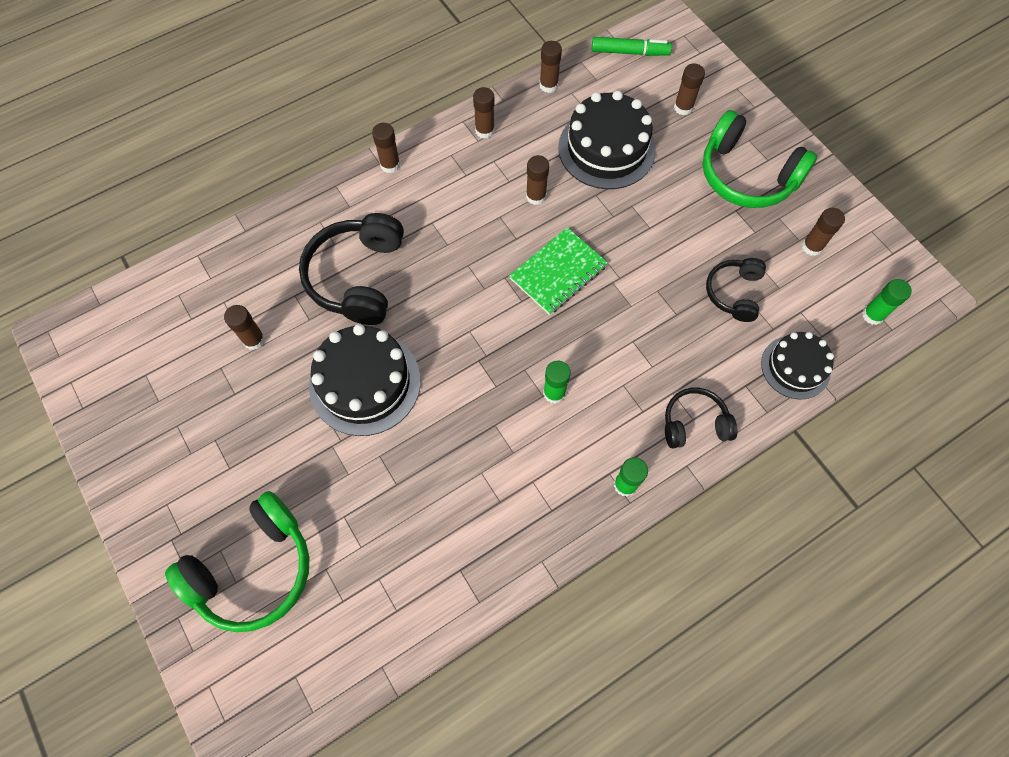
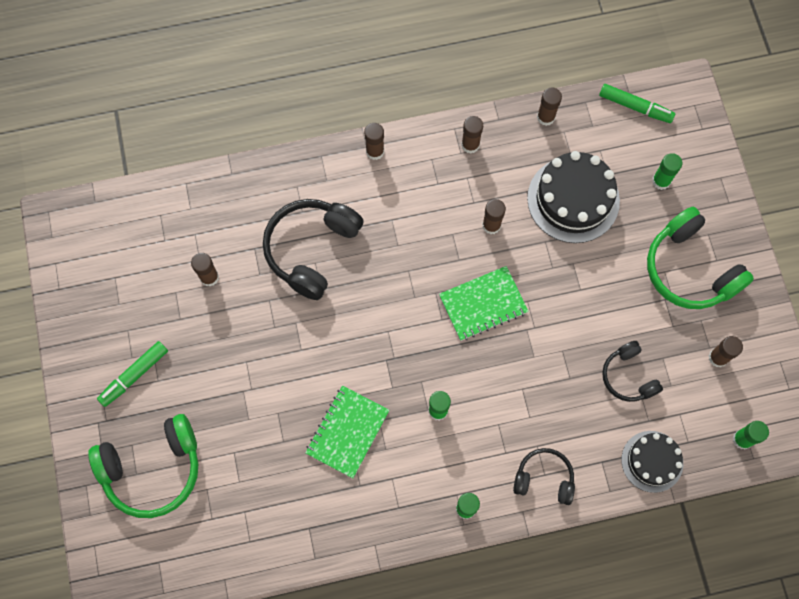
camera: 20 degrees right, 5 degrees up
black cake [309,324,421,436] -> none
brown glue stick [674,63,705,115] -> green glue stick [652,153,682,190]
black headphones [706,258,766,322] -> black headphones turned 60 degrees counterclockwise [602,341,663,402]
none -> green marker [97,341,168,407]
none -> green notebook [305,386,389,478]

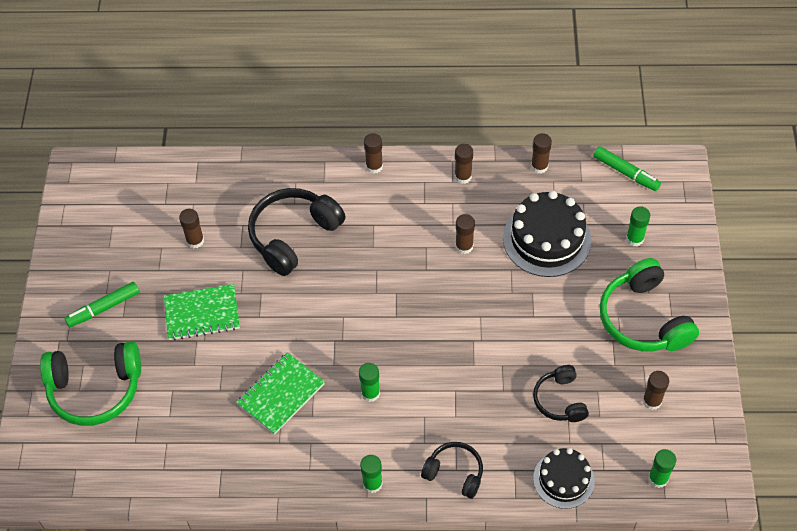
camera: 15 degrees right, 15 degrees down
green notebook [439,266,529,341] -> green notebook moved to [164,284,240,340]

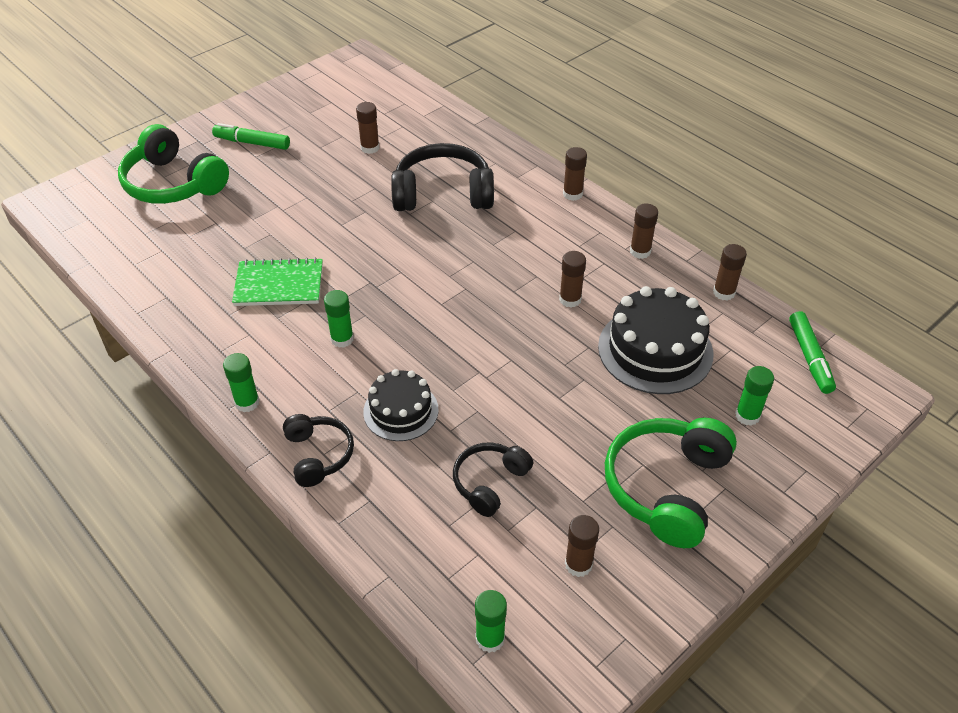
camera: 45 degrees right, 10 degrees down
green notebook [164,284,240,340] -> none
black cake [533,448,595,509] -> black cake moved to [363,369,439,441]

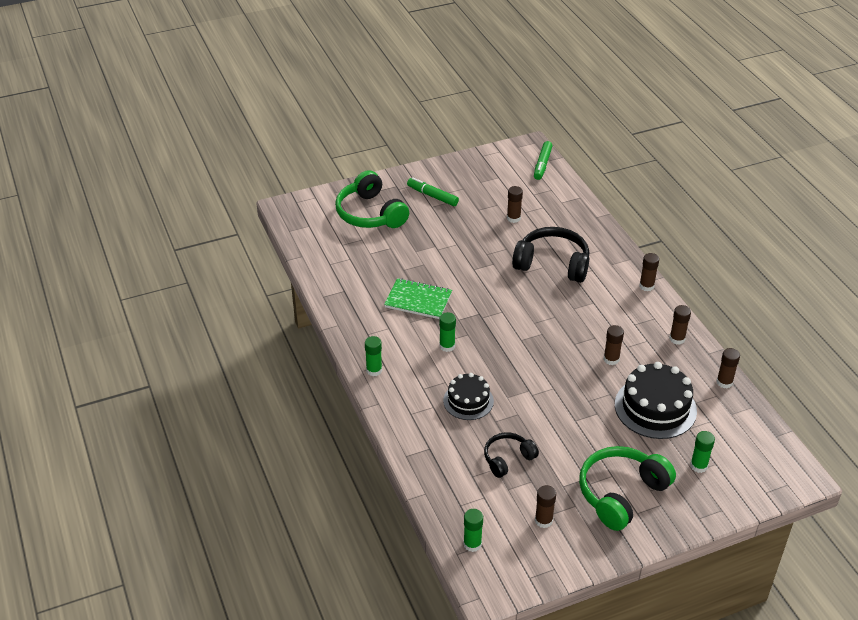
camera: 20 degrees right, 5 degrees down
black headphones [283,414,354,487] -> none
green marker [789,311,836,394] -> green marker moved to [534,141,553,180]

